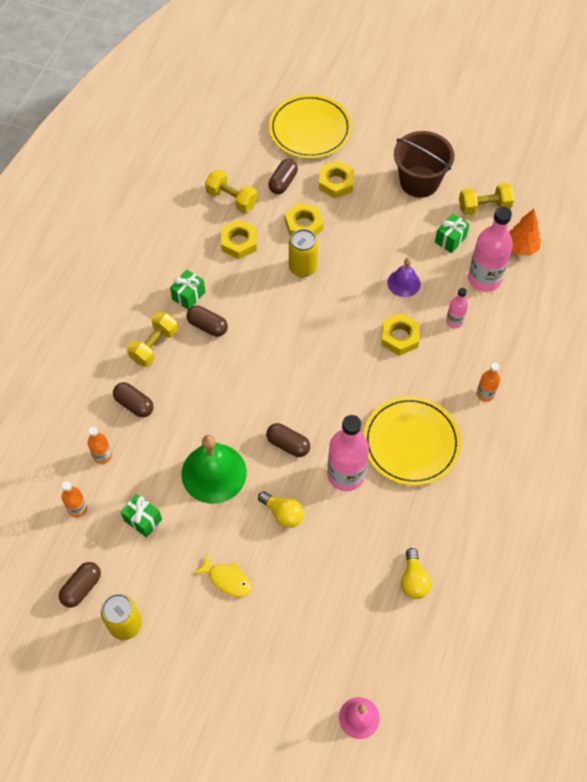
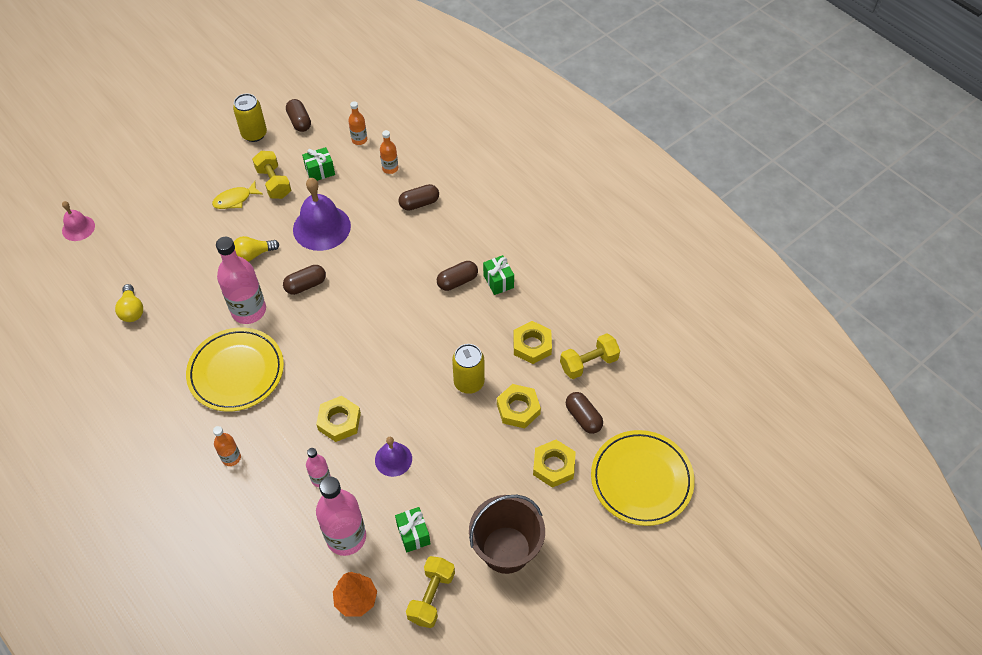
camera: 120 degrees right, 5 degrees down
yellow dumbbell [127,312,178,367] -> yellow dumbbell moved to [252,151,291,199]
green bell [181,435,247,504] -> purple bell [293,178,351,251]
yellow light bulb [401,548,431,599] -> yellow light bulb turned 135 degrees counterclockwise [115,284,143,322]

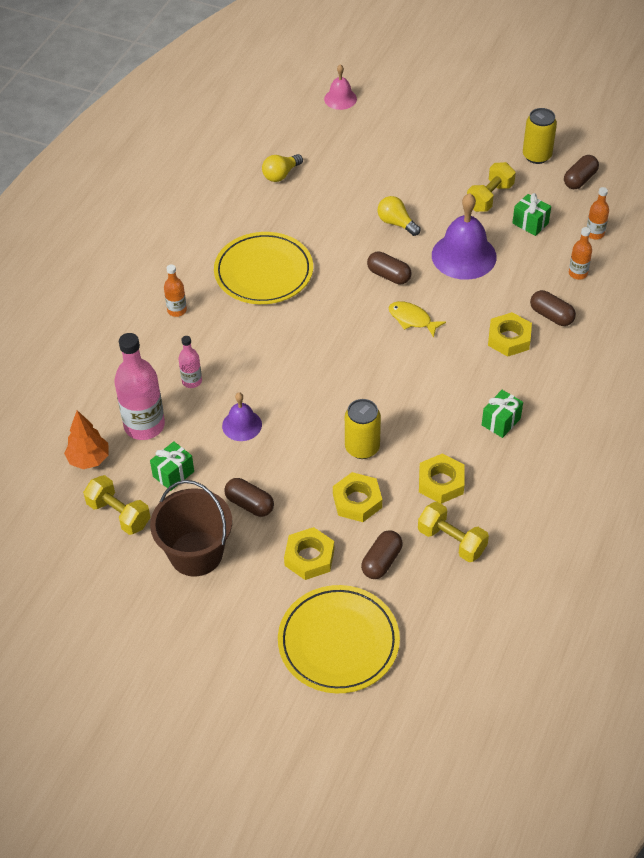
camera: 65 degrees right, 5 degrees down
yellow fish [212,181,263,209] -> yellow fish moved to [389,301,446,338]
pink bottle [216,237,266,324] -> none
yellow nut [316,396,361,442] -> yellow nut moved to [488,312,532,357]
yellow dumbbell [406,556,455,628] -> yellow dumbbell turned 45 degrees clockwise [83,475,151,535]
brown capsule [437,261,478,291] -> brown capsule moved to [224,478,274,517]

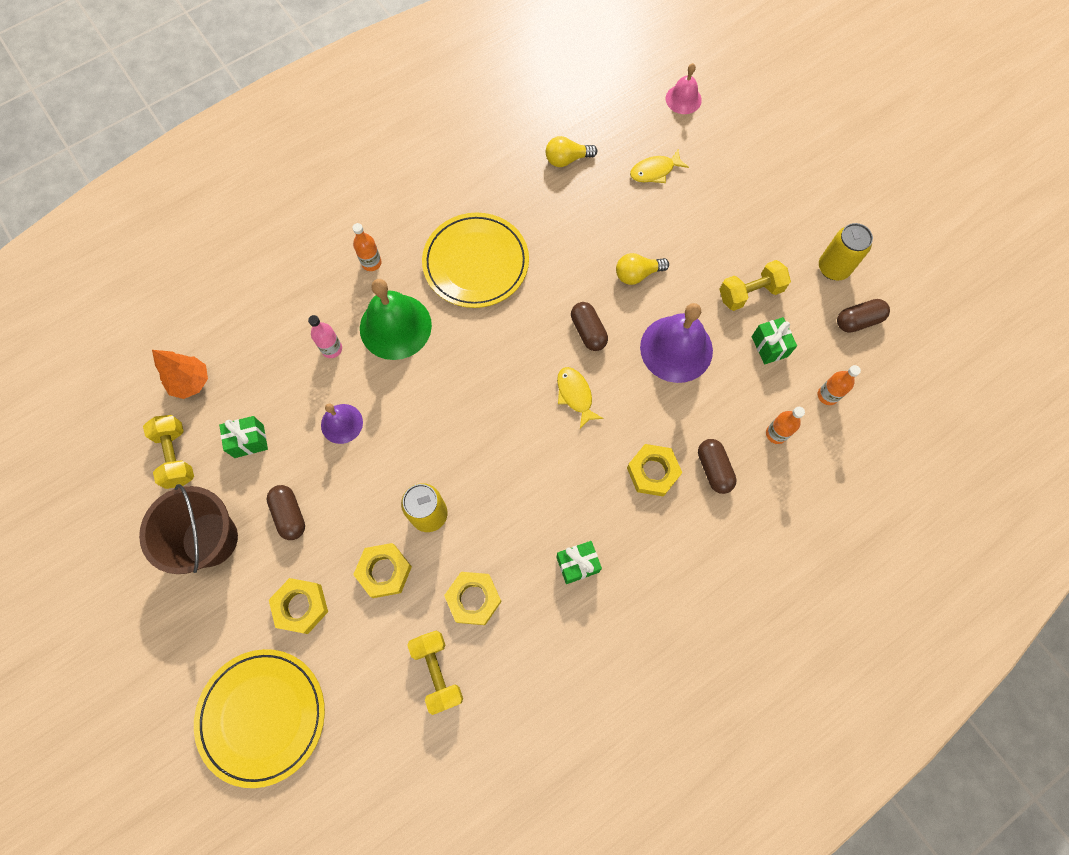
camera: 30 degrees right, 20 degrees up
pink bottle [114,333,165,440] -> none
brown capsule [361,530,403,579] -> none
yellow light bulb [378,196,421,236] -> yellow light bulb turned 90 degrees counterclockwise [616,253,669,285]
none -> green bell [360,279,432,360]
none -> yellow fish [630,149,689,183]

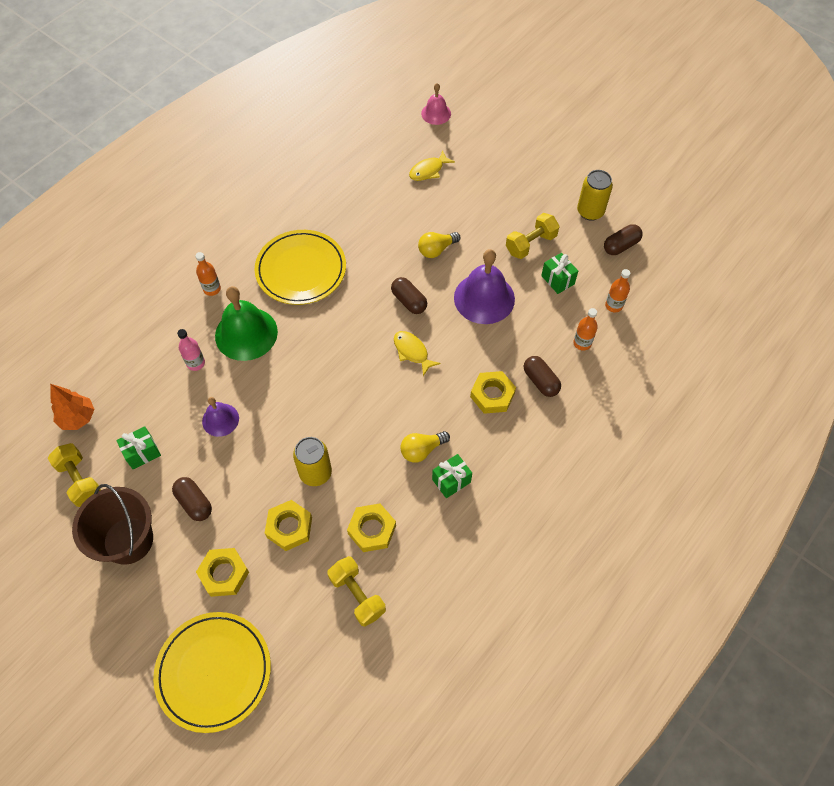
camera: 15 degrees left, 10 degrees down
yellow light bulb [546,136,597,167] -> yellow light bulb moved to [400,431,450,463]

